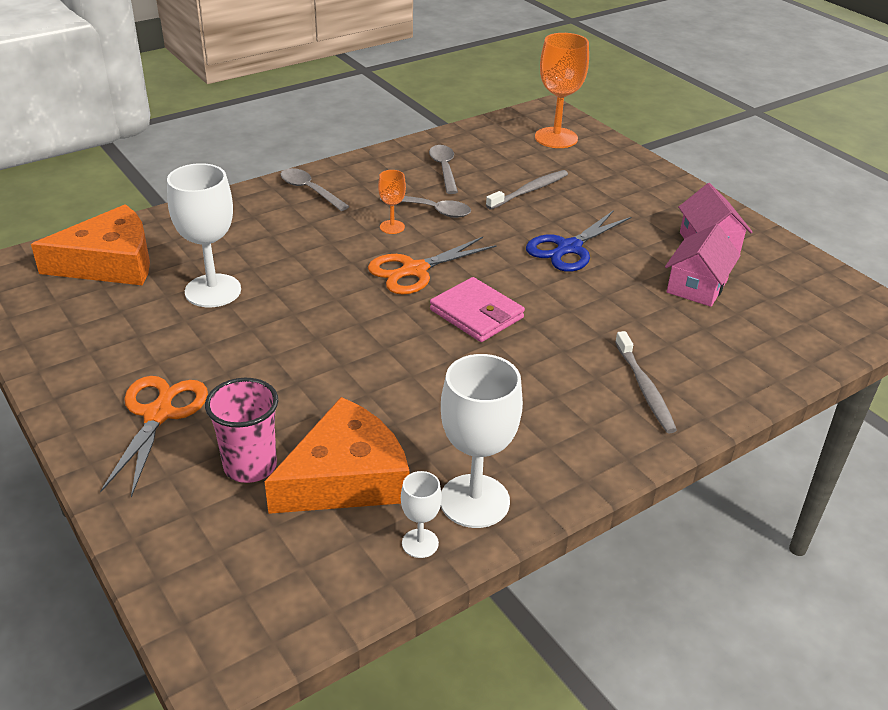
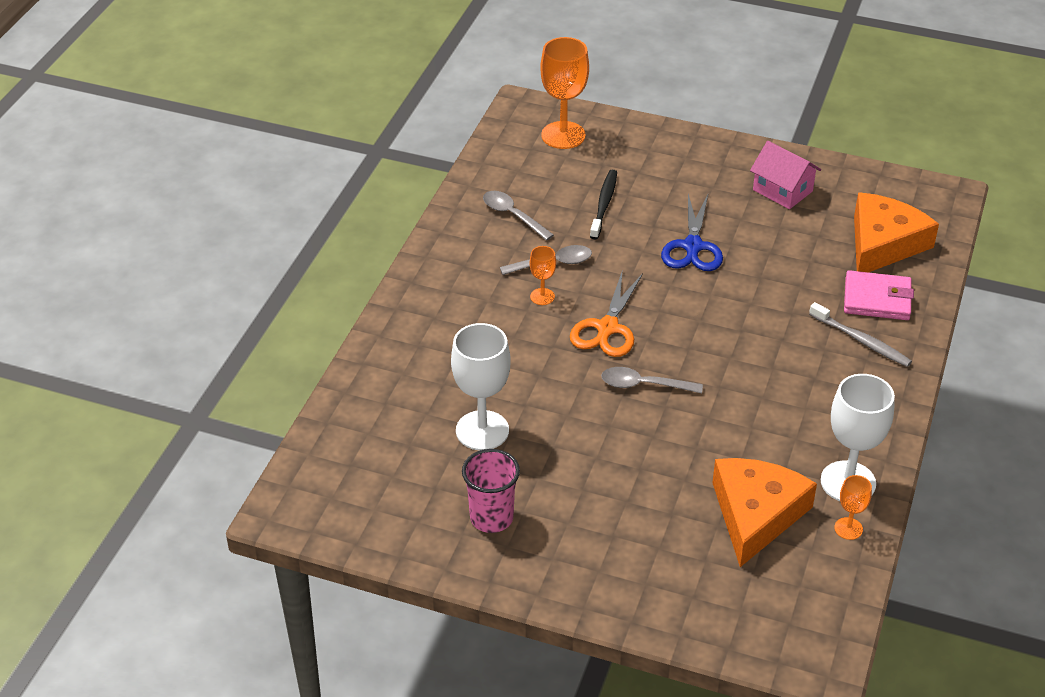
camera: 35 degrees left, 5 degrees up
orange cheese [31,204,150,285] -> orange cheese moved to [854,192,939,273]
orange scissors [100,376,208,497] -> none
pink cup [205,378,278,483] -> pink cup moved to [462,449,520,533]
grey spoon [280,168,349,211] -> grey spoon moved to [601,367,703,393]
white goblet [401,471,442,558] -> orange goblet [834,475,872,540]
pink wallet [430,277,525,342] -> pink wallet moved to [844,270,914,320]
grey toothbrush [486,170,568,209] -> black toothbrush [590,170,617,239]
pink house [665,224,741,307] -> none

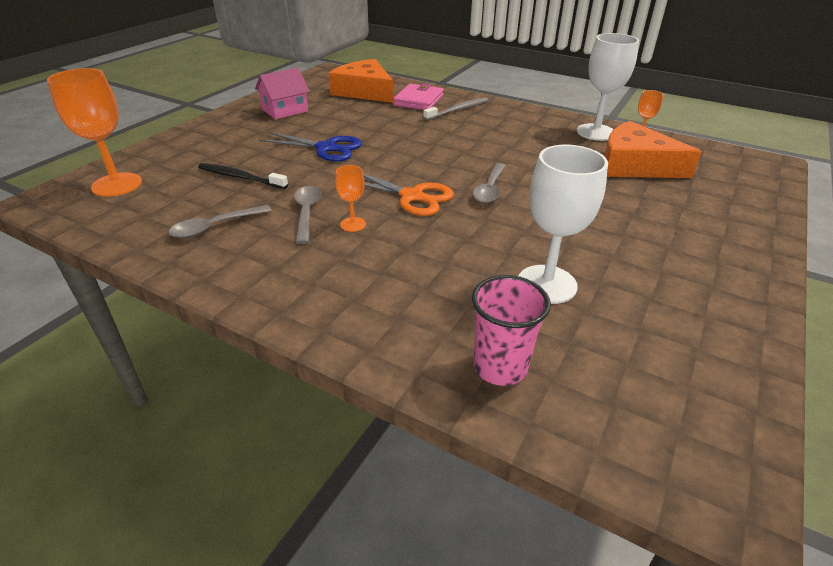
camera: 80 degrees left, 5 degrees down
pink cup [462,449,520,533] -> pink cup moved to [472,275,551,386]

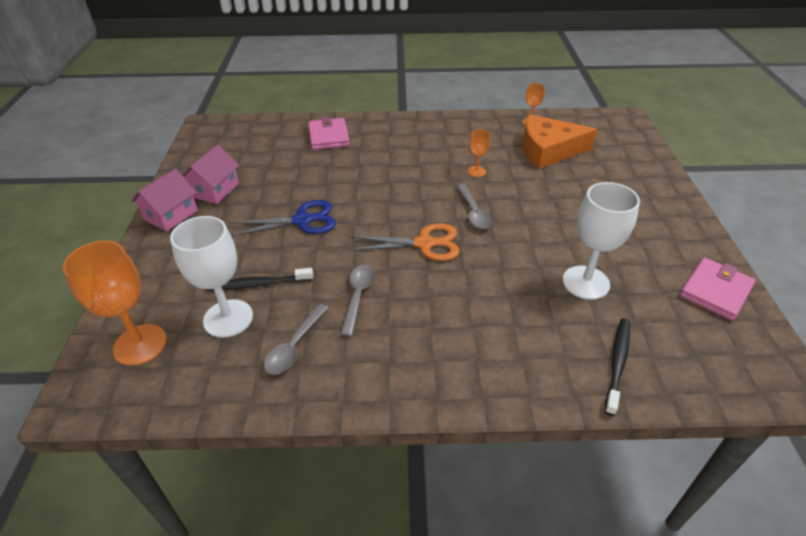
camera: 30 degrees left, 5 degrees up
grey spoon [294,186,321,244] -> grey spoon turned 45 degrees clockwise [340,264,375,337]
orange cheese [329,59,393,103] -> none
orange goblet [335,165,366,232] -> orange goblet moved to [468,130,490,177]
grey toothbrush [423,97,488,120] -> none
pink cup [472,275,551,386] -> black toothbrush [605,319,630,416]
white goblet [577,33,639,141] -> white goblet moved to [170,216,253,338]
none -> pink house [131,169,198,232]
none -> pink wallet [680,258,756,321]

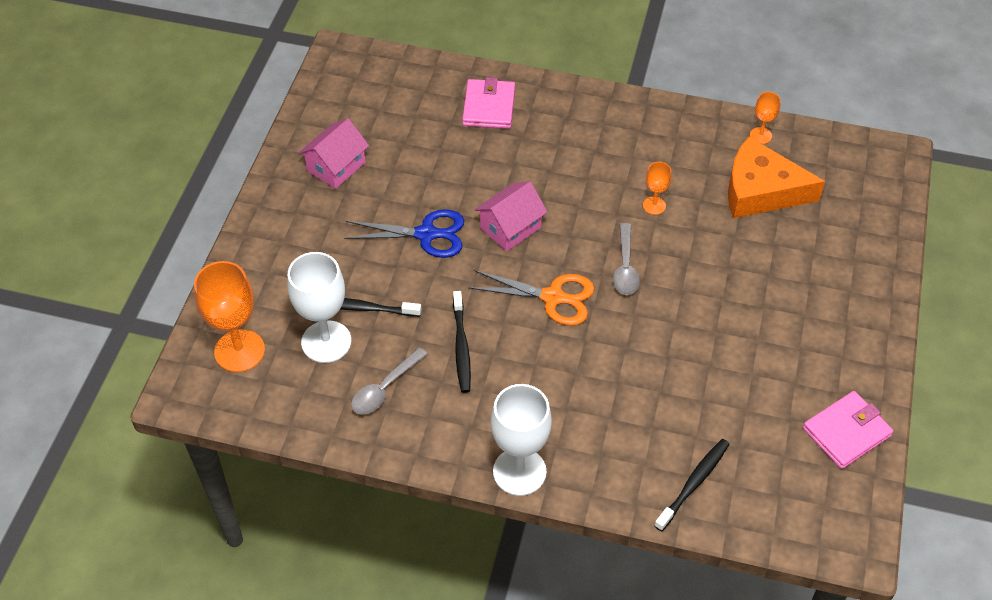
camera: 15 degrees right, 10 degrees up
pink house [131,169,198,232] -> pink house moved to [474,182,548,251]
grey spoon [340,264,375,337] -> black toothbrush [453,291,471,393]
white goblet [563,182,640,300] -> white goblet moved to [491,384,552,496]

